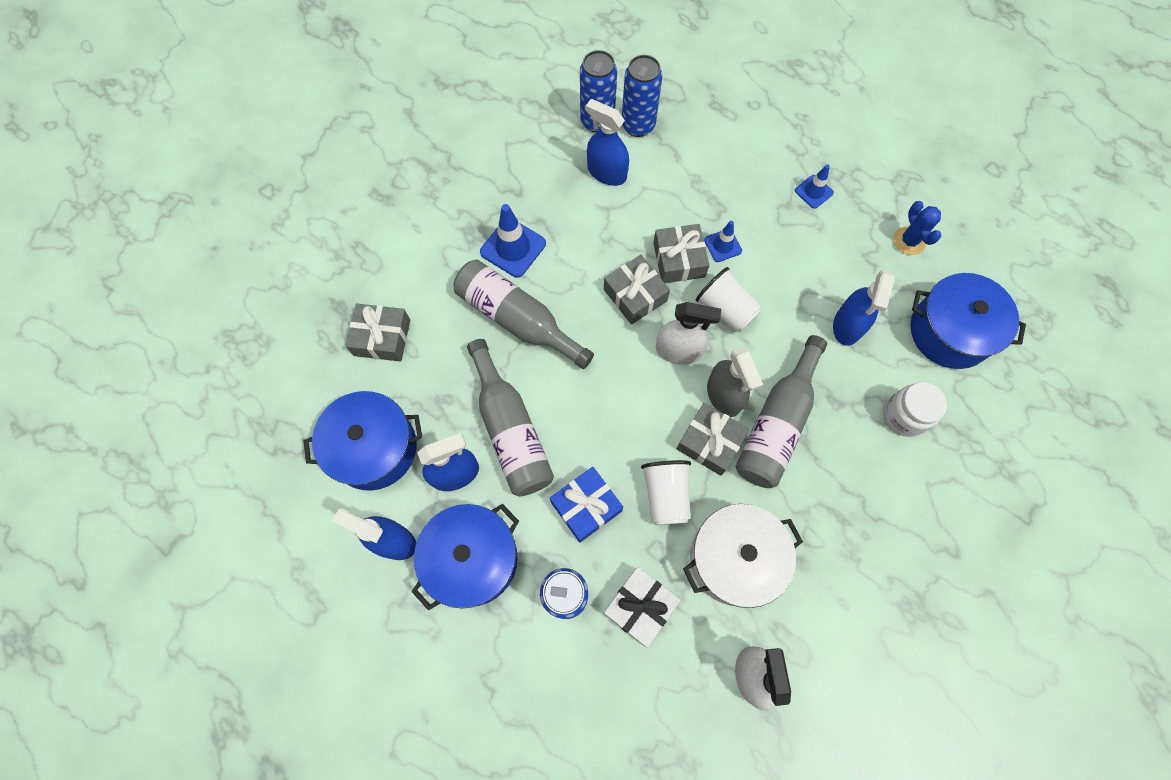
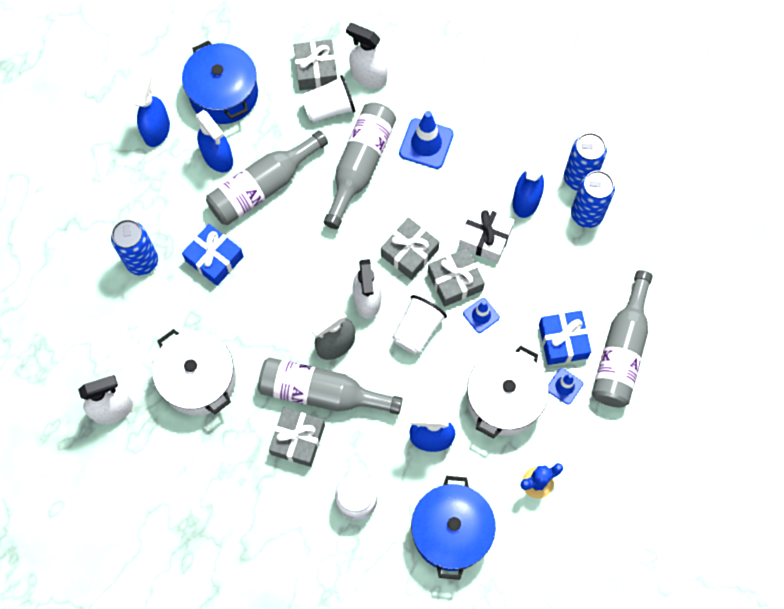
camera: 75 degrees right, 0 degrees up
blue pot [411,504,519,610] -> none
white gift [603,567,680,647] -> white gift moved to [459,205,514,263]
white cup [641,460,691,525] -> white cup moved to [301,75,355,122]
grey gift [677,403,750,476] -> grey gift moved to [269,408,325,467]
none -> white spray bottle [346,23,388,88]
none -> white pot [467,345,549,438]
none -> blue gift [539,310,592,365]
none -> grey bottle [592,270,653,407]

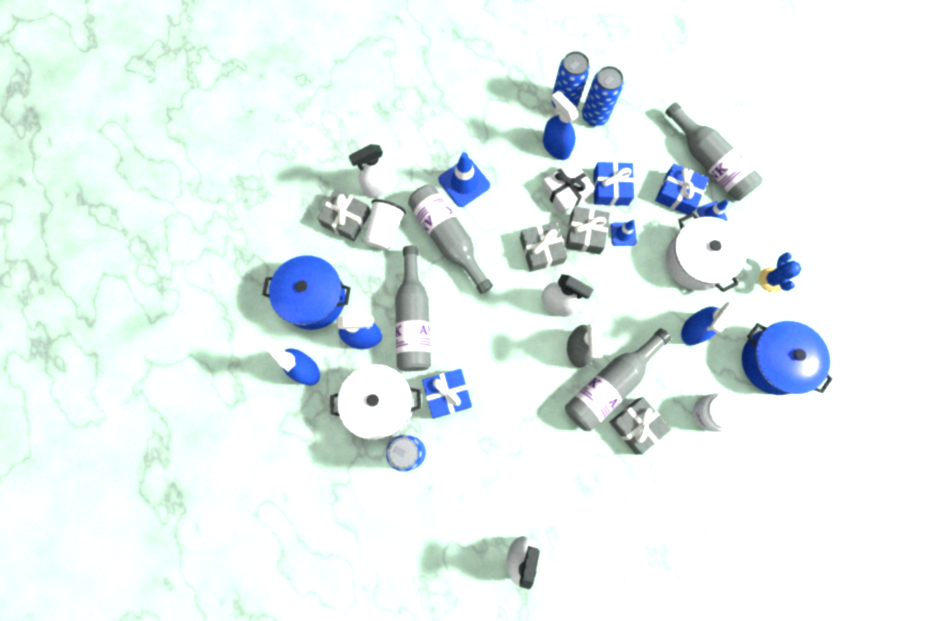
camera: 55 degrees left, 5 degrees up
white pot [152,329,236,416] -> white pot moved to [330,364,421,440]
white cup [392,295,447,354] -> none
none -> blue gift [593,162,634,206]

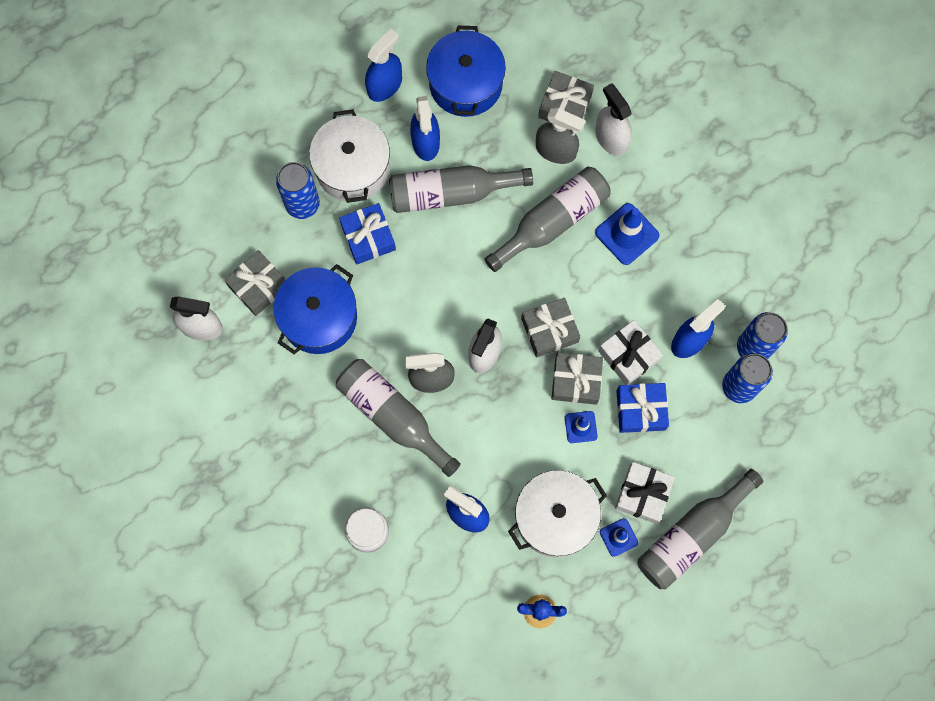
camera: 85 degrees right, 0 degrees up
white cup [364,199,406,250] -> grey spray bottle [536,108,586,164]
grey gift [609,397,671,455] -> grey gift moved to [224,250,286,316]
blue gift [655,164,709,215] -> white gift [615,462,675,524]
blue pot [742,321,833,395] -> blue pot moved to [273,264,357,354]

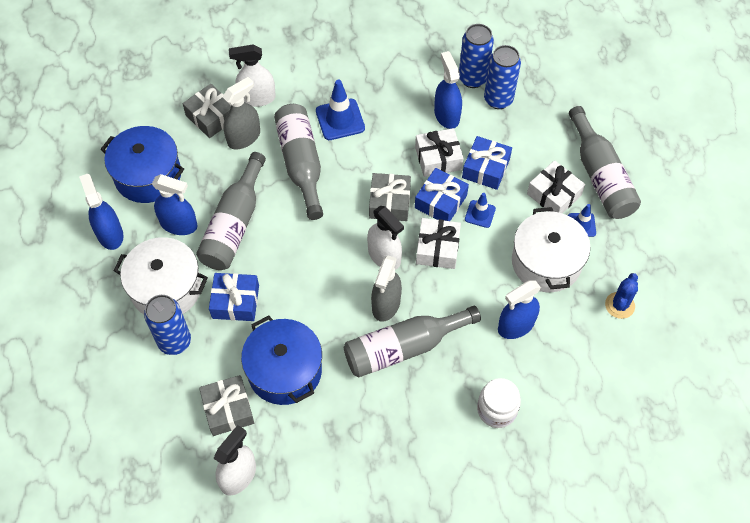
camera: 65 degrees left, 15 degrees down
grey gift [551,353,603,405] -> blue gift [415,168,469,221]
none -> white gift [416,218,461,269]

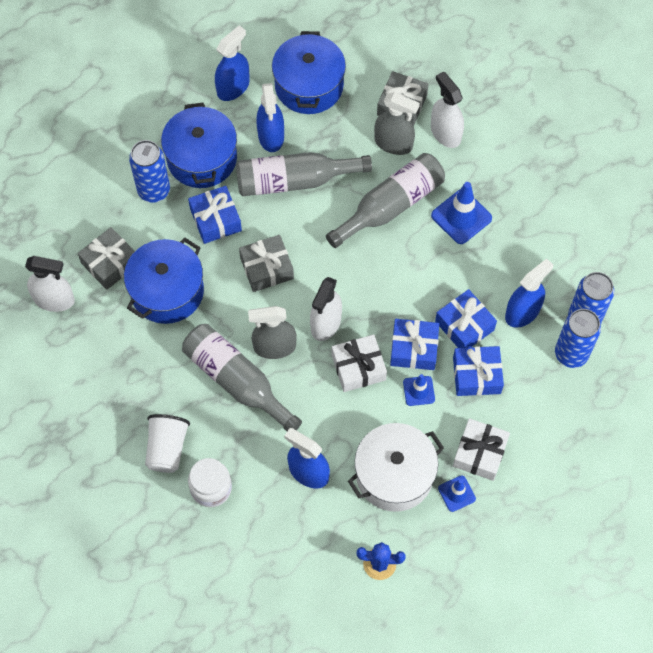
camera: 65 degrees right, 5 degrees up
white pot [114,237,208,314] -> blue pot [161,103,237,188]
grey gift [369,173,411,221] -> grey gift moved to [239,235,294,292]
white gift [415,128,464,177] -> blue gift [435,289,497,348]
grey bottle [569,106,641,219] -> none
none -> white cup [145,414,190,473]

